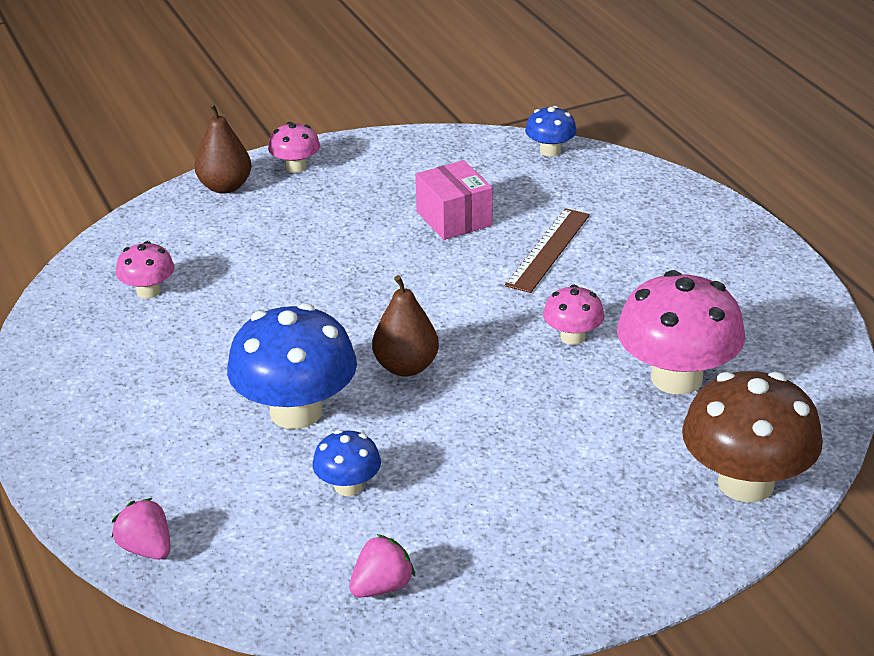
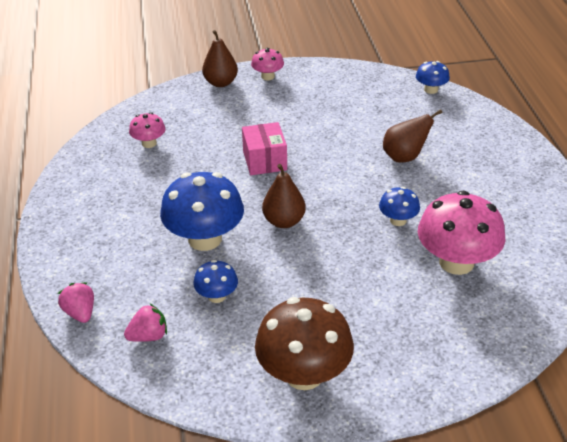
camera: 15 degrees right, 5 degrees up
pink strawberry [349,534,415,598] -> pink strawberry moved to [124,304,167,342]
pink box [415,160,492,240] -> pink box moved to [242,122,287,175]
brown ruler [505,208,590,293] -> brown pear [383,109,442,163]
pink mushroom [543,285,605,345] -> blue mushroom [379,187,420,226]
brown mushroom [682,371,823,503] -> brown mushroom moved to [255,297,354,390]

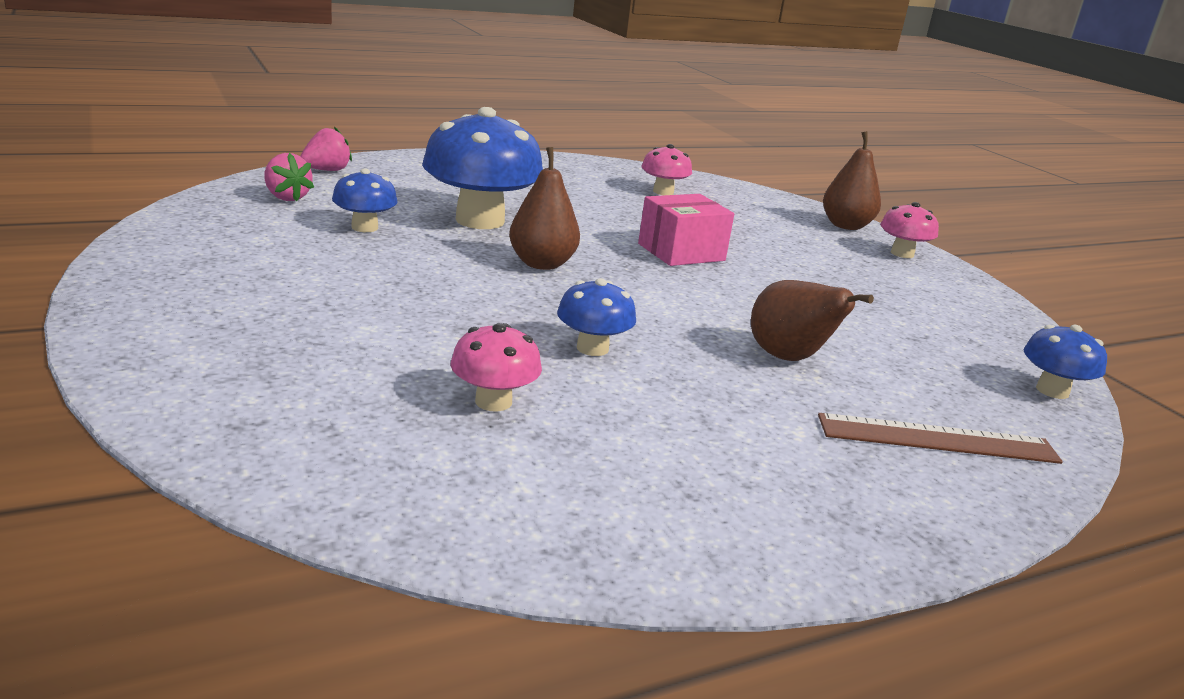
camera: 70 degrees right, 15 degrees down
brown mushroom [255,297,354,390] -> none
pink mushroom [418,191,505,275] -> pink mushroom [451,323,542,411], size x0.50
none -> brown ruler [818,413,1063,464]

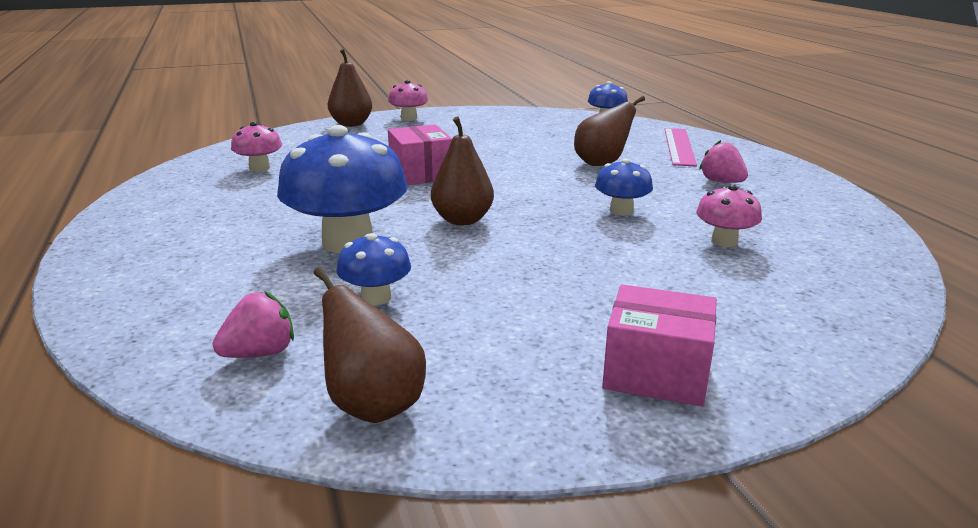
camera: 80 degrees left, 0 degrees up
pink strawberry [301,127,352,171] -> pink strawberry moved to [699,140,748,183]
brown ruler [818,413,1063,464] -> pink ruler [664,128,697,167]
none -> brown pear [314,267,426,423]
none -> pink box [602,284,717,406]

